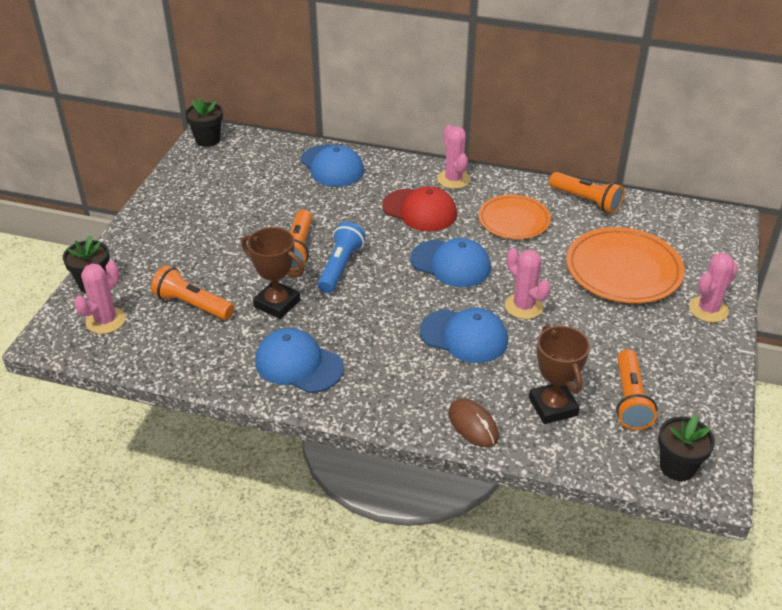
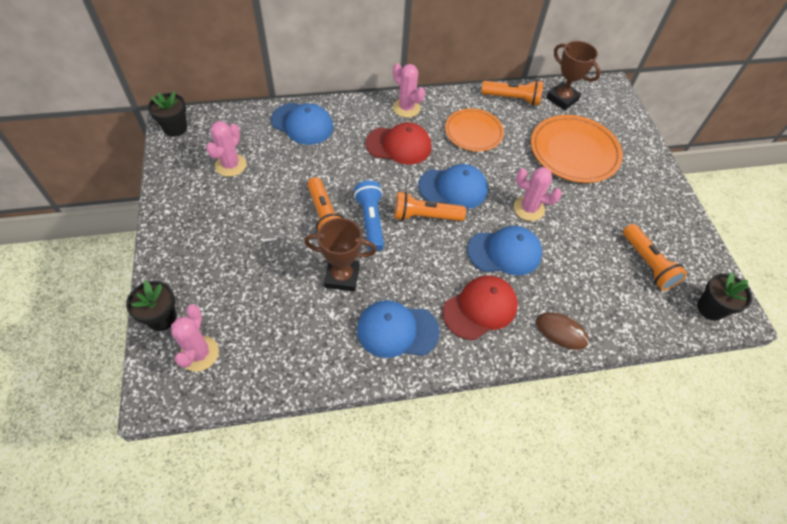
camera: 30 degrees left, 15 degrees up
orange flashlight [151,265,234,320] -> orange flashlight moved to [394,192,466,221]
brown trophy [529,324,590,424] -> brown trophy moved to [546,41,601,110]
pink cactus [689,253,738,322] -> pink cactus moved to [206,121,246,177]
none -> red cap [443,275,518,340]

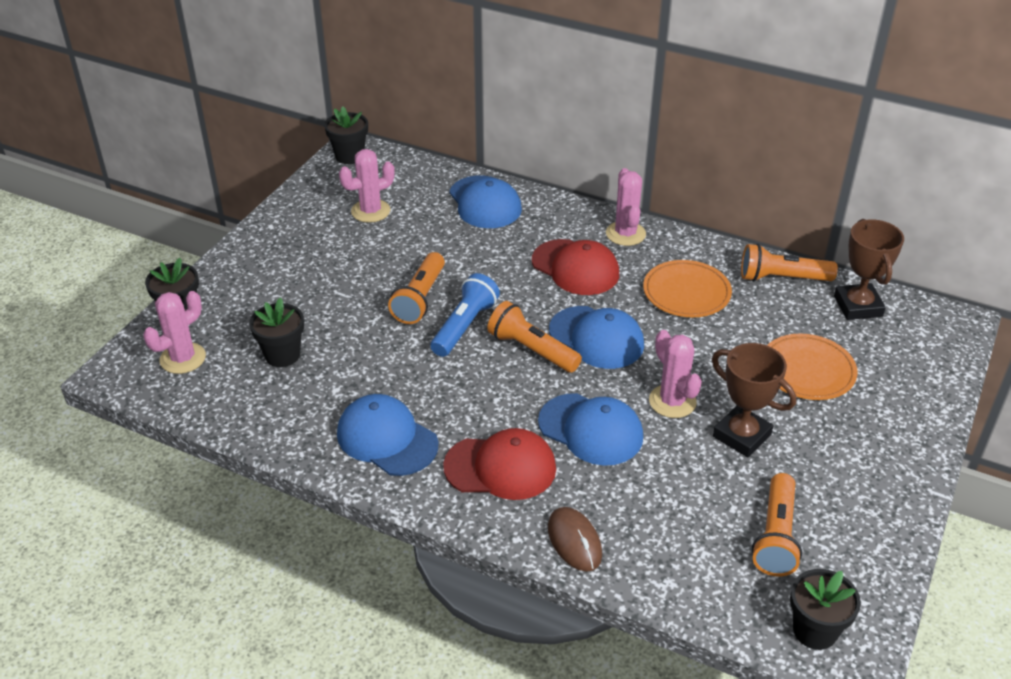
camera: 40 degrees right, 15 degrees down
brown trophy [304,218,377,291] -> brown trophy moved to [712,343,796,457]
orange flashlight [481,80,544,106] -> orange flashlight turned 135 degrees clockwise [741,244,838,282]
orange plate [531,115,623,183] -> orange plate [767,334,858,400], size x0.66
none -> black flower pot [249,298,304,367]

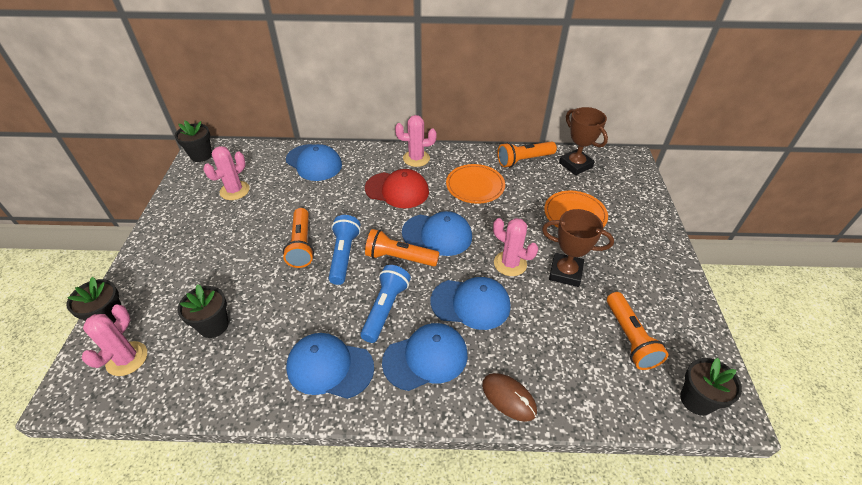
camera: 25 degrees left, 5 degrees up
red cap [443,428,556,500] -> blue cap [382,323,468,391]
pink cactus [606,168,646,246] -> pink cactus turned 60 degrees counterclockwise [395,115,437,167]
none -> blue flashlight [360,265,411,343]

